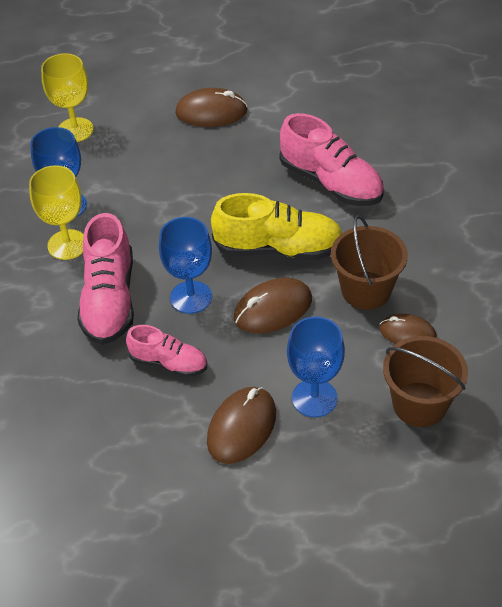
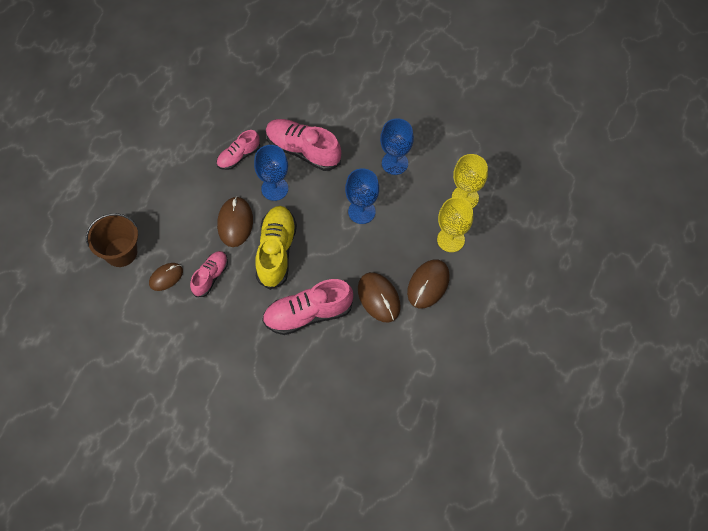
camera: 120 degrees right, 15 degrees up
yellow goblet [29,165,84,260] -> yellow goblet moved to [437,197,473,252]
brown mouse [207,387,276,464] -> brown mouse moved to [358,272,401,322]
yellow shoe [211,193,342,260] -> yellow shoe turned 150 degrees clockwise [255,206,297,290]
blue goblet [287,316,345,417] -> blue goblet moved to [345,168,379,224]
brown bucket [331,215,408,310] -> pink shoe [190,251,228,297]

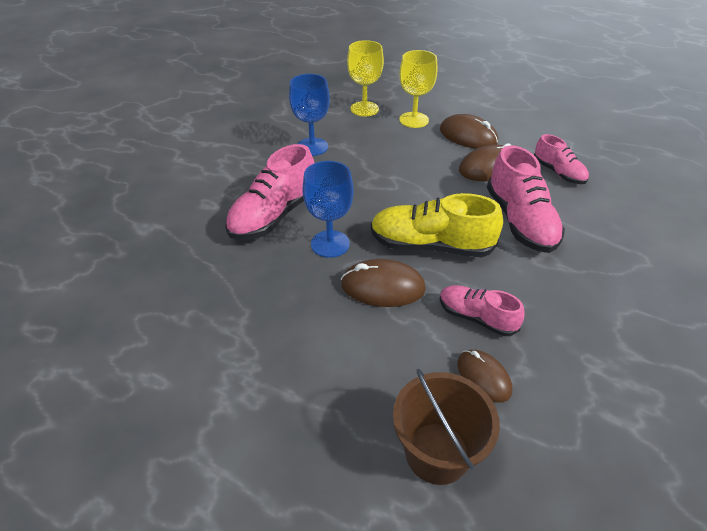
camera: 85 degrees left, 20 degrees down
pink shoe [216,130,260,170] -> pink shoe moved to [534,134,589,184]
blue goblet [345,168,379,224] -> none

